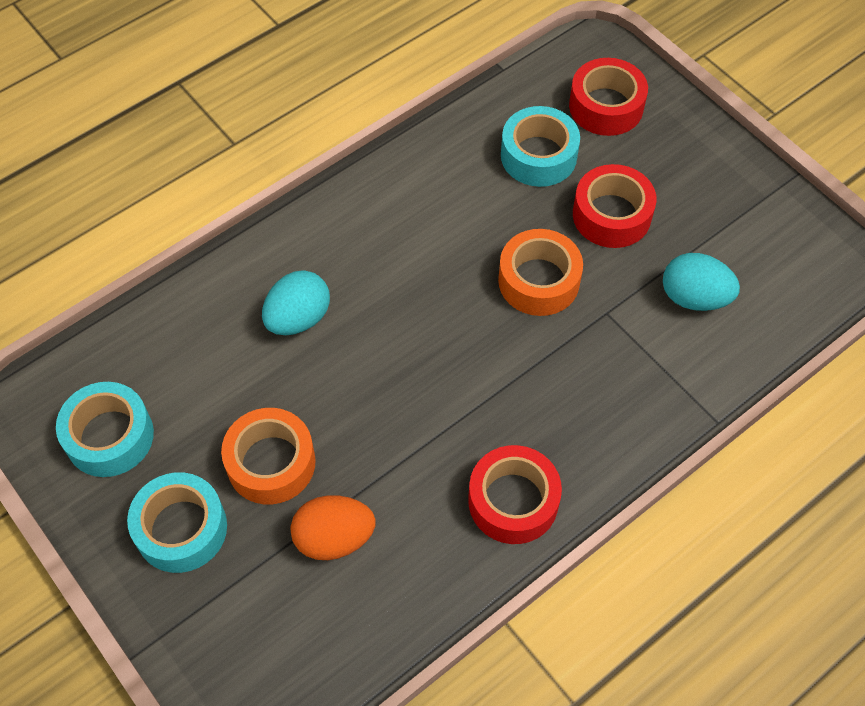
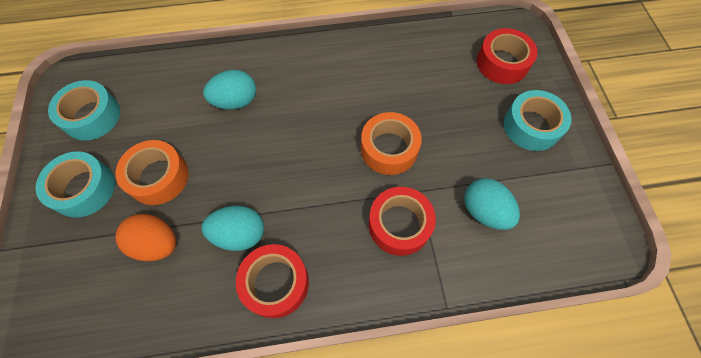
camera: 30 degrees right, 5 degrees up
turquoise tape [501,106,580,187] -> turquoise tape moved to [503,90,572,151]
red tape [573,164,657,248] -> red tape moved to [369,187,436,256]
none -> turquoise egg [202,206,264,251]

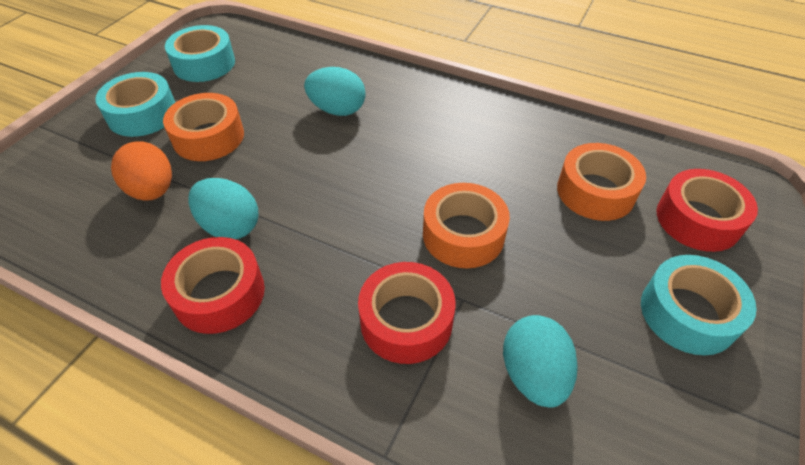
camera: 35 degrees right, 15 degrees down
none -> orange tape [557,143,646,221]

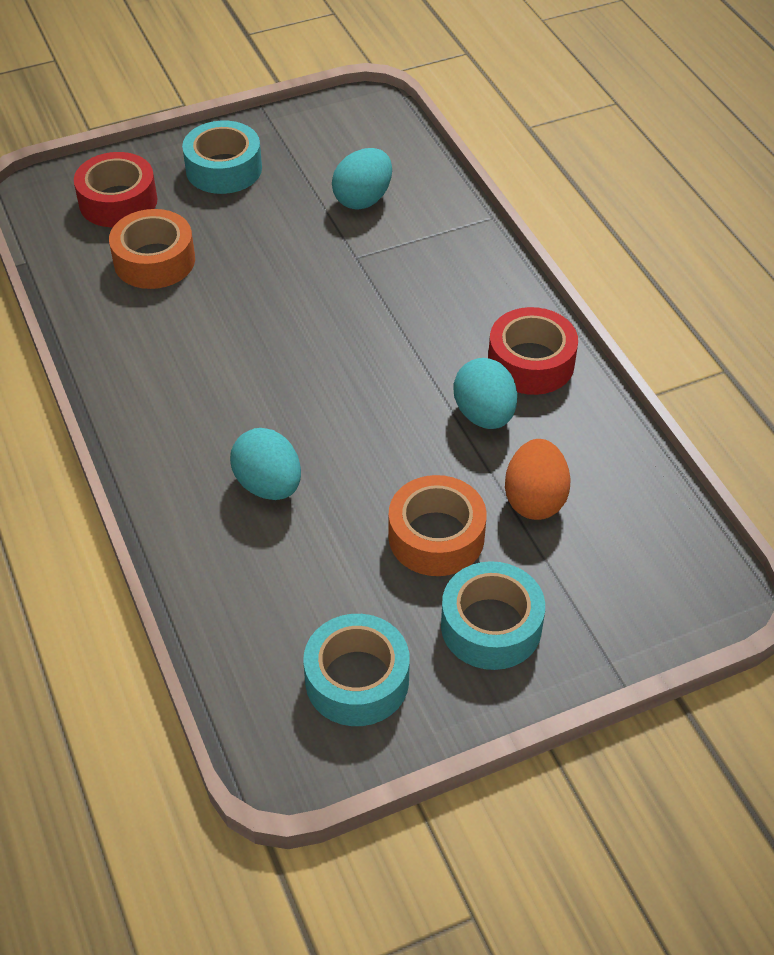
camera: 140 degrees left, 0 degrees up
red tape [358,262,456,364] -> none
orange tape [423,183,510,268] -> none

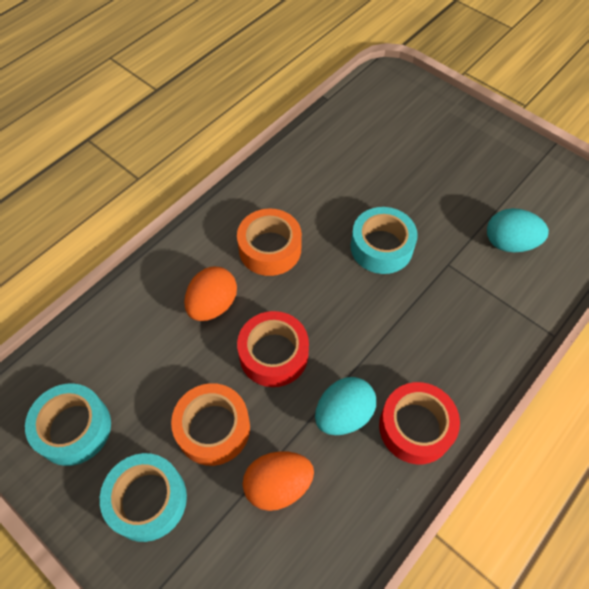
camera: 65 degrees right, 10 degrees up
red tape [74,152,157,227] -> red tape moved to [237,311,309,387]
orange tape [109,209,195,289] -> orange tape moved to [237,208,302,276]
turquoise tape [182,121,262,194] -> turquoise tape moved to [351,207,418,274]
turquoise egg [230,428,301,500] -> orange egg [184,267,237,321]

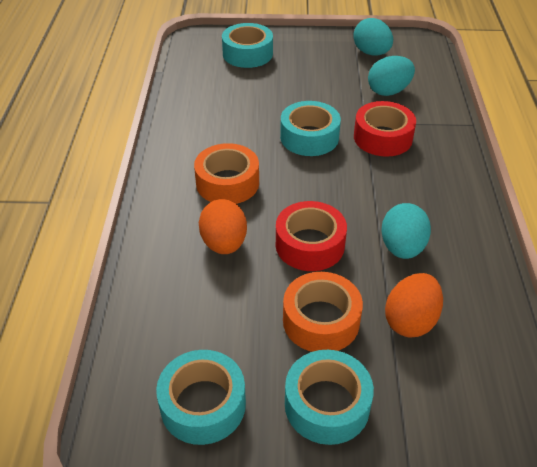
camera: 40 degrees left, 15 degrees down
red tape [379,382,460,464] -> red tape moved to [354,101,416,157]
none -> turquoise tape [222,23,273,68]
none -> turquoise egg [353,18,393,56]

